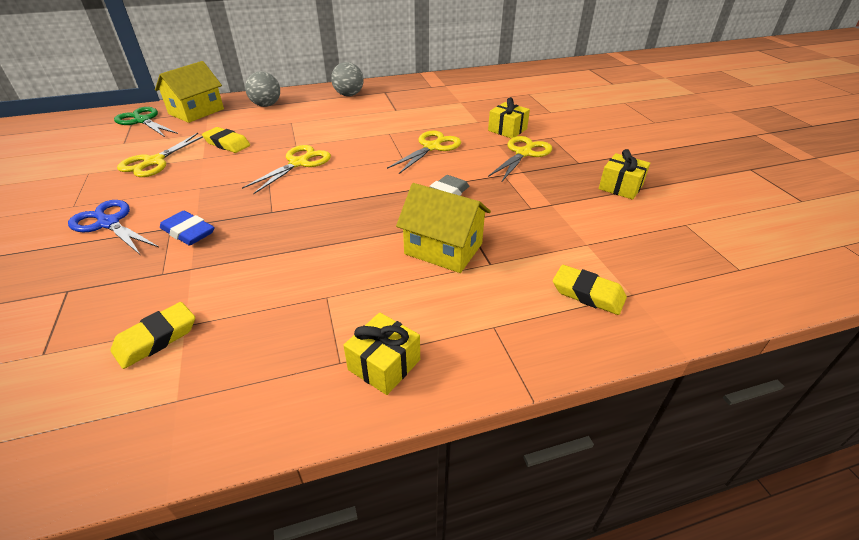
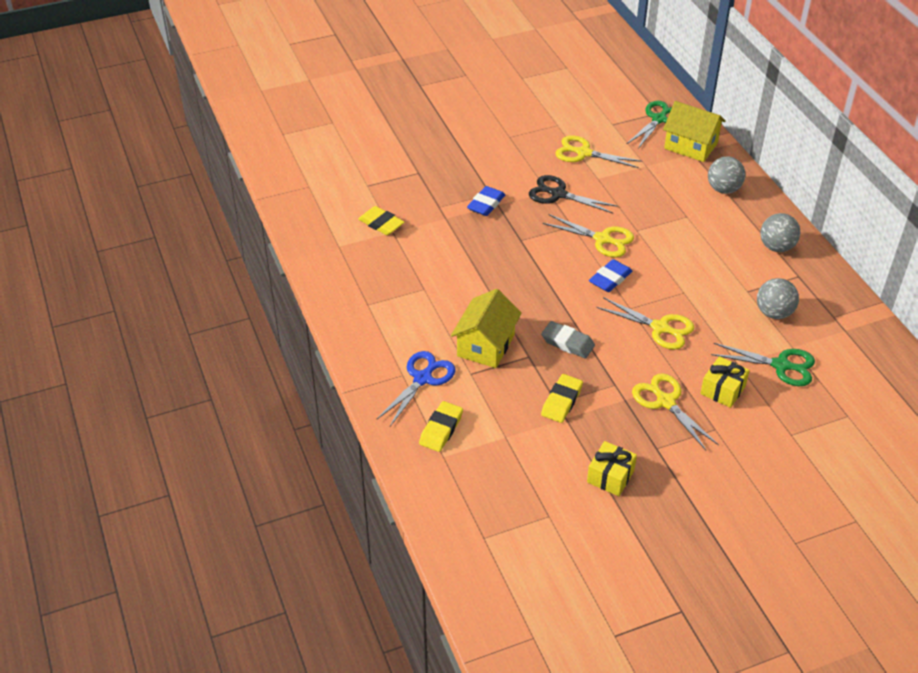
camera: 85 degrees right, 5 degrees up
blue scissors [68,200,159,254] -> blue scissors moved to [377,351,456,426]
yellow eraser [202,127,250,153] -> yellow eraser moved to [541,374,583,423]
yellow gift [343,312,420,395] -> none
yellow scissors [488,136,552,181] -> yellow scissors turned 150 degrees counterclockwise [632,373,719,450]
none -> black scissors [529,175,618,213]
none -> blue eraser [589,259,632,292]
none -> green scissors [711,343,815,386]
none -> grey ball [757,278,799,319]

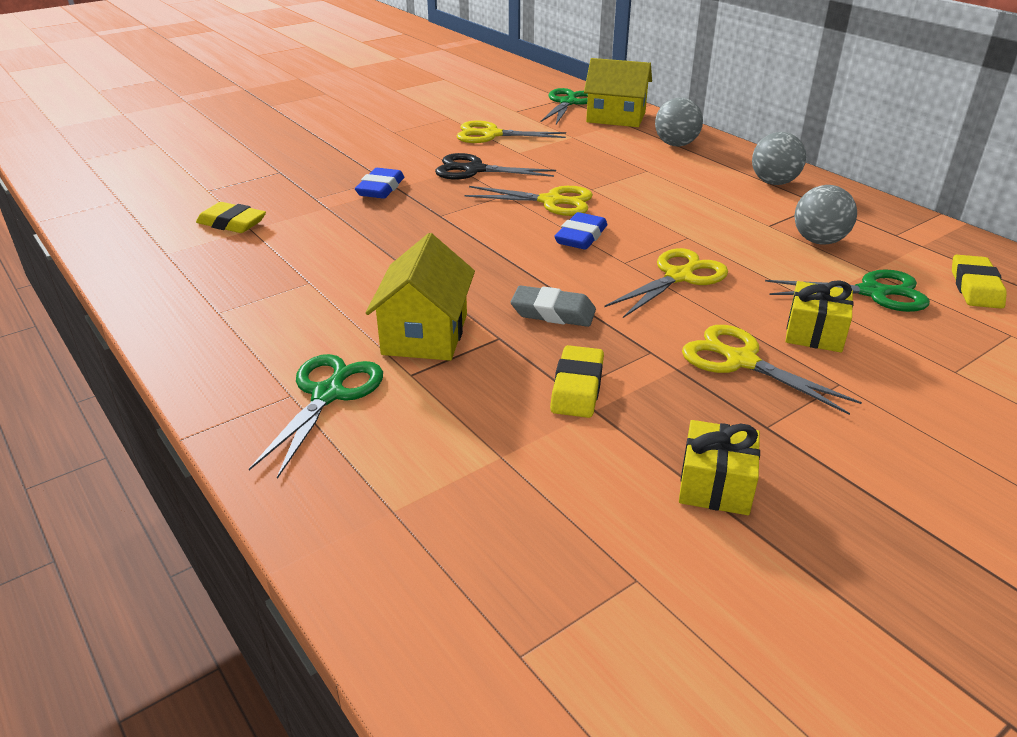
camera: 15 degrees left, 10 degrees down
blue scissors [377,351,456,426] -> green scissors [249,354,383,479]
yellow eraser [419,401,463,452] -> yellow eraser moved to [952,255,1007,309]
yellow scissors [597,297,694,350] -> yellow scissors turned 60 degrees counterclockwise [604,248,728,318]

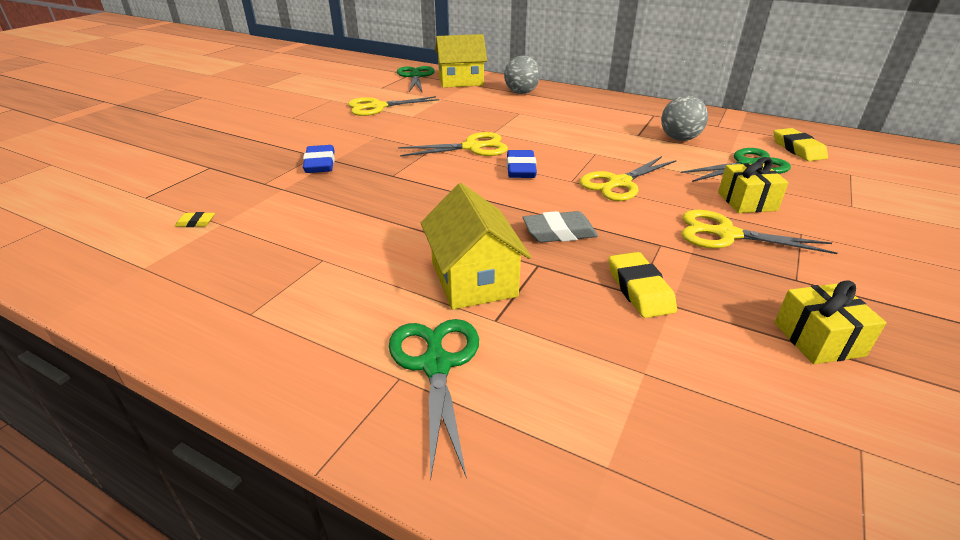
camera: 25 degrees left, 0 degrees up
yellow eraser [196,202,266,233] -> yellow eraser [175,212,215,227], size x0.52
black scissors [435,153,556,179] -> none
yellow scissors [604,248,728,318] -> yellow scissors turned 150 degrees counterclockwise [580,156,677,201]
grey ball [752,132,806,185] -> none

